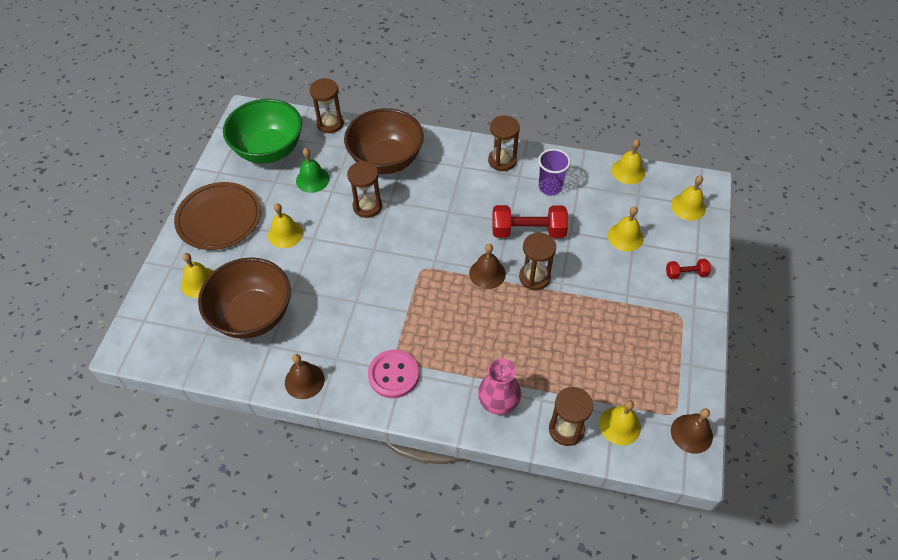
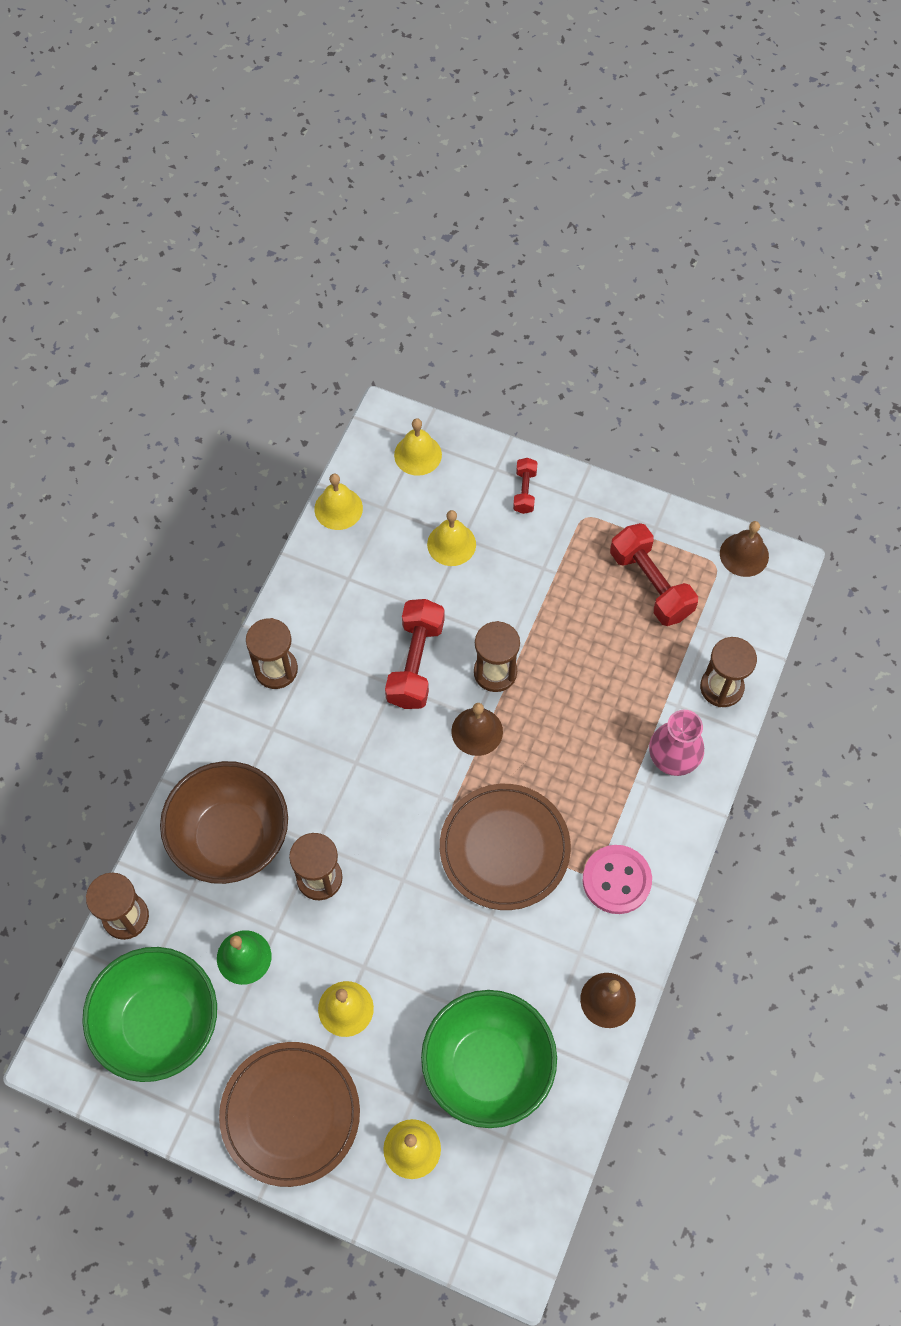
camera: 80 degrees left, 10 degrees up
brown bowl [198,257,291,339] -> green bowl [421,990,557,1128]
purple cup [538,149,571,196] -> none
yellow bell [599,400,641,445] -> none
none -> brown plate [440,784,571,910]
none -> red dumbbell [610,523,698,626]

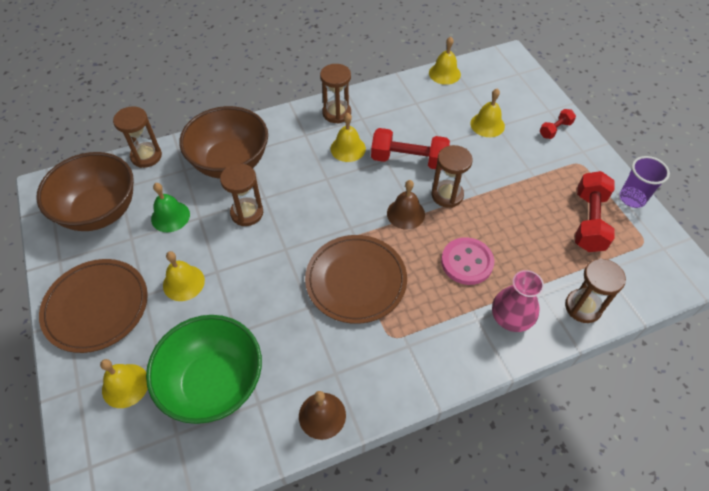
camera: 45 degrees right, 10 degrees down
green bowl [82,947,217,1082] -> brown bowl [36,152,134,231]
red dumbbell [385,599,444,709] -> red dumbbell turned 45 degrees clockwise [371,128,450,170]
yellow bell [394,418,442,476] -> yellow bell moved to [331,113,366,162]
pink button [583,845,652,914] -> pink button moved to [441,237,494,285]
brown bell [720,521,769,577] -> none
none -> purple cup [620,156,670,208]

